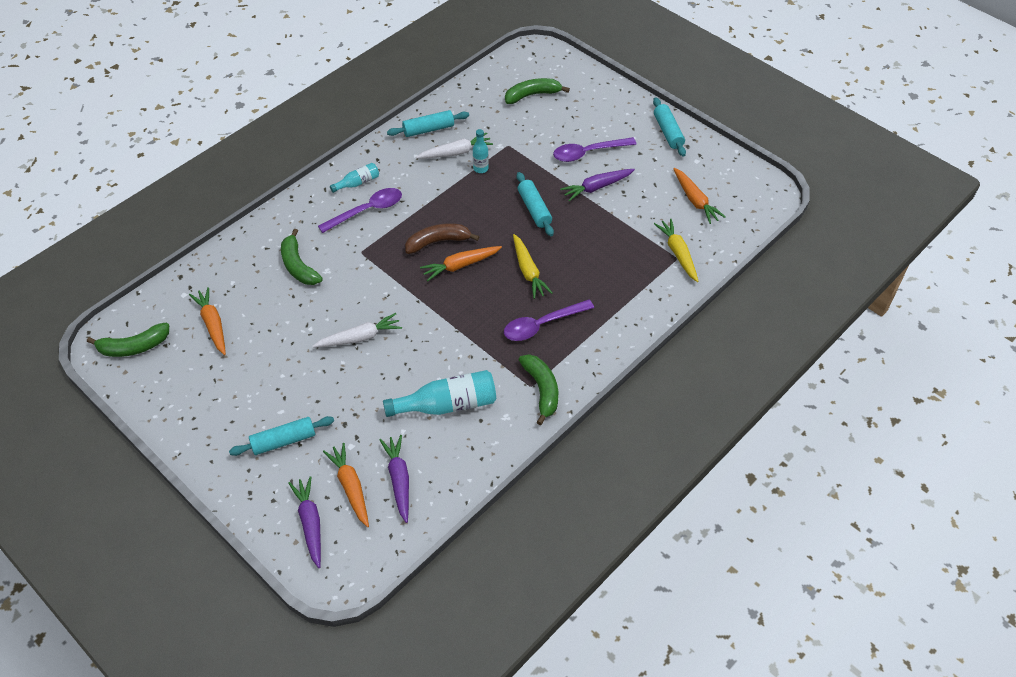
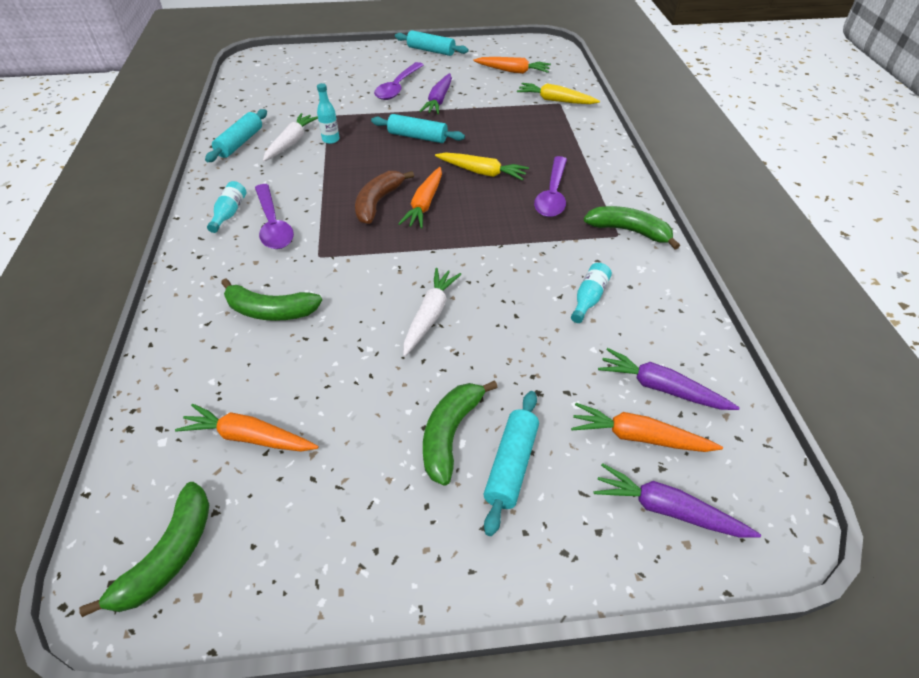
camera: 50 degrees left, 5 degrees down
purple spoon [318,188,402,233] -> purple spoon turned 150 degrees clockwise [255,184,294,249]
turquoise bottle [383,370,496,417] -> turquoise bottle [571,263,612,323], size x0.54
green banana [505,78,570,104] -> green banana moved to [423,380,498,485]

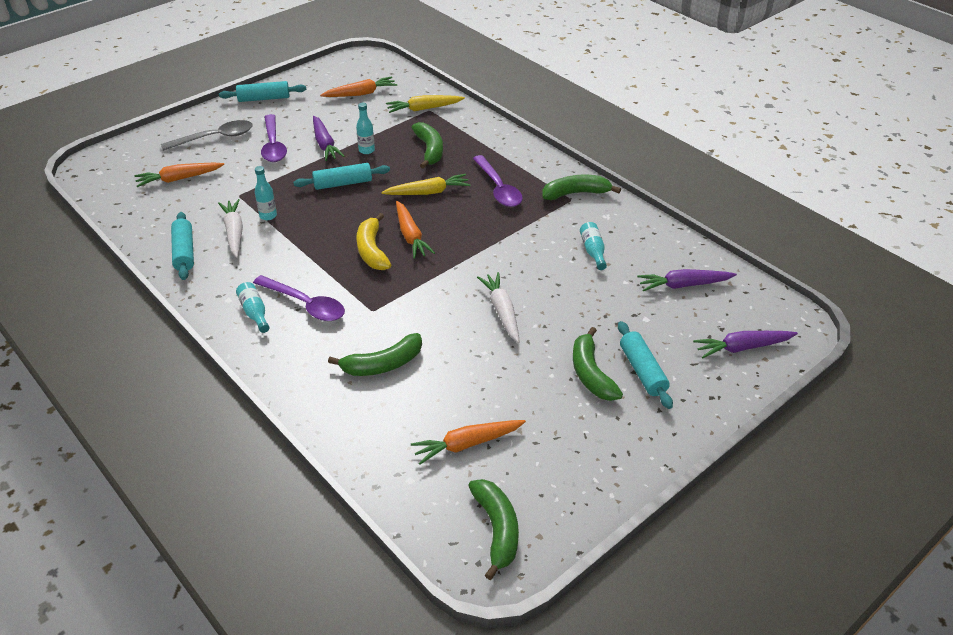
camera: 35 degrees left, 5 degrees down
brown banana [355,171,414,224] -> yellow banana [356,213,391,270]
orange carrot [571,403,723,452] -> orange carrot moved to [135,163,224,187]
none -> grey spoon [161,120,253,151]
none -> turquoise bottle [356,103,375,154]
none -> green banana [411,122,443,169]

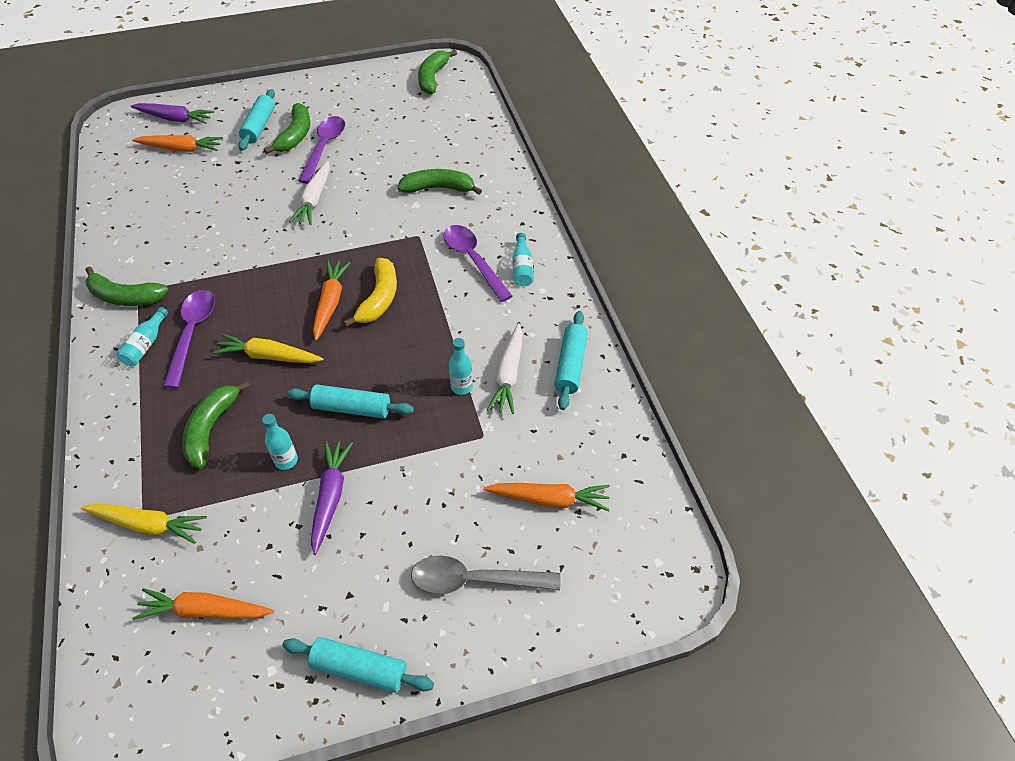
camera: 155 degrees left, 10 degrees up
purple spoon [261,114,287,162] -> purple spoon moved to [298,116,345,184]
orange carrot [411,420,526,465] -> orange carrot moved to [132,135,223,152]
turquoise bottle [580,222,607,270] -> turquoise bottle moved to [116,307,168,366]
purple carrot [637,269,737,291] -> none

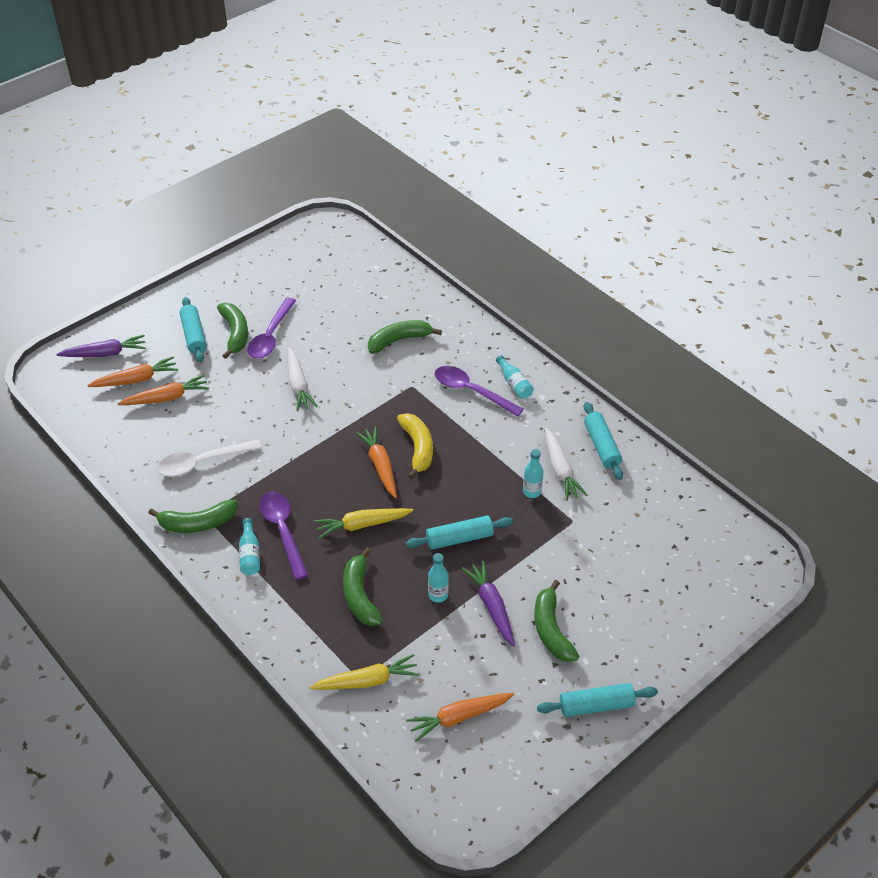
camera: 25 degrees left, 5 degrees down
purple spoon [298,116,345,184] -> purple spoon turned 150 degrees counterclockwise [247,297,296,359]
grey spoon [411,555,560,595] -> none
green banana [418,50,457,94] -> green banana moved to [534,580,579,662]
orange carrot [484,483,610,511] -> orange carrot moved to [117,374,209,405]
none -> white spoon [157,439,262,476]

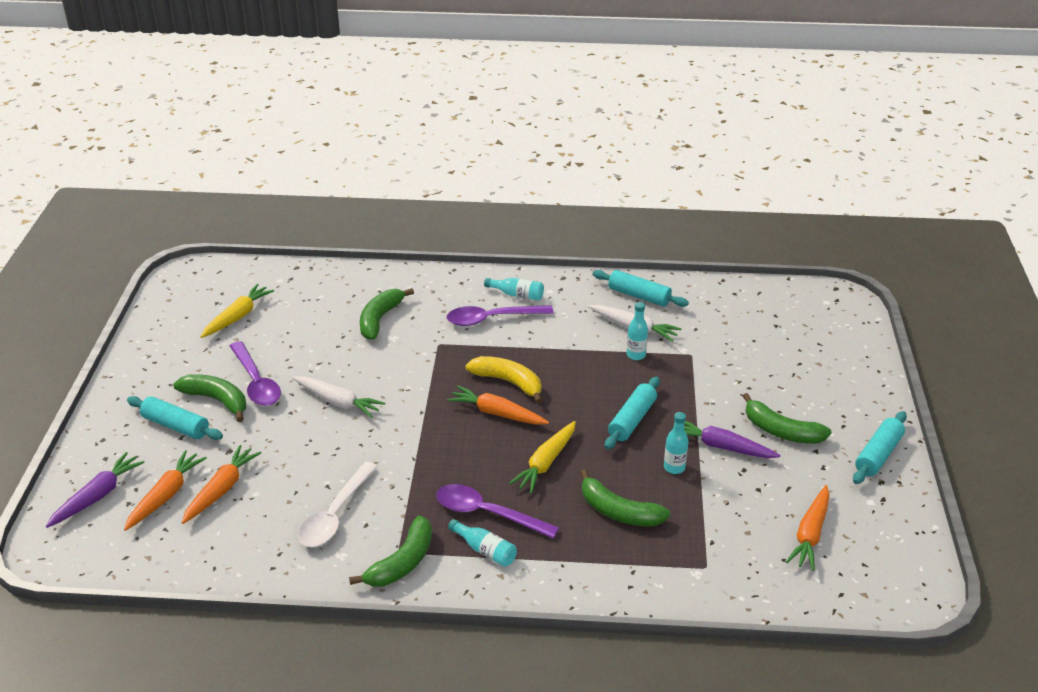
camera: 45 degrees left, 10 degrees down
yellow carrot [309,654,420,690] -> yellow carrot moved to [200,284,274,338]

